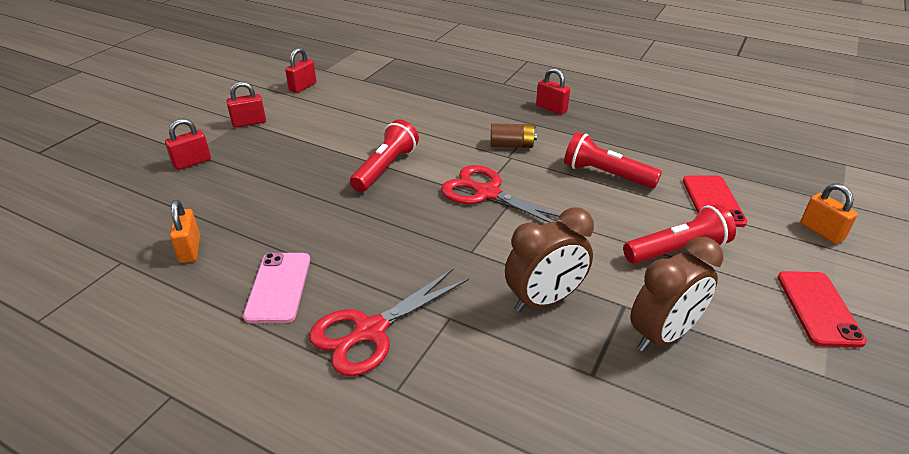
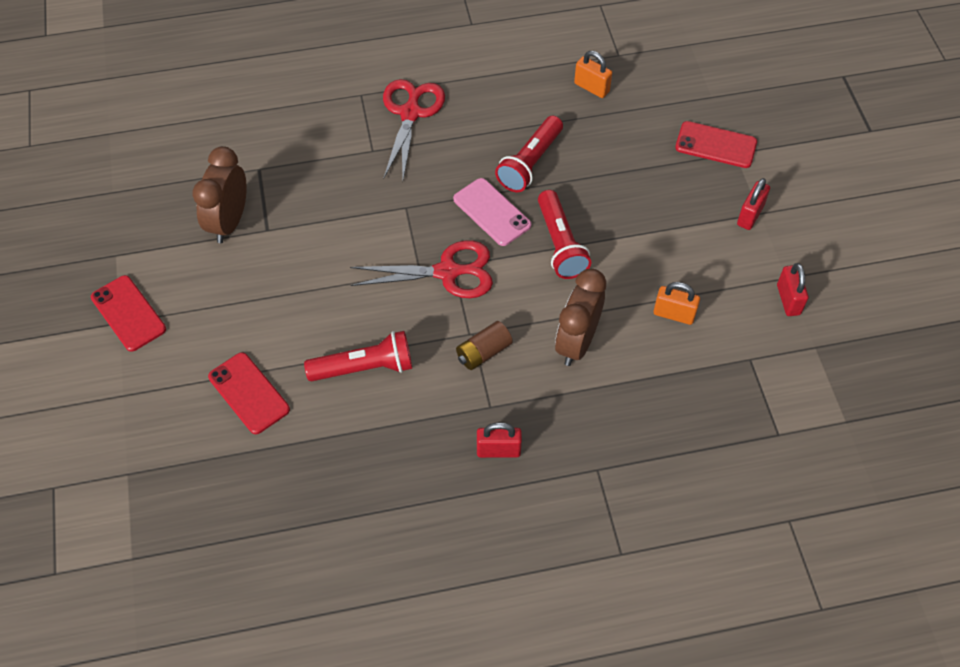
camera: 140 degrees right, 20 degrees up
red padlock [165,119,211,170] -> red phone [675,121,757,168]
pink phone [243,253,310,323] -> pink phone moved to [453,178,531,246]
brown clock [505,207,594,312] -> brown clock moved to [555,268,607,366]
red flashlight [623,204,736,264] -> red flashlight moved to [495,116,563,192]
orange padlock [800,183,858,244] -> orange padlock moved to [654,282,700,325]

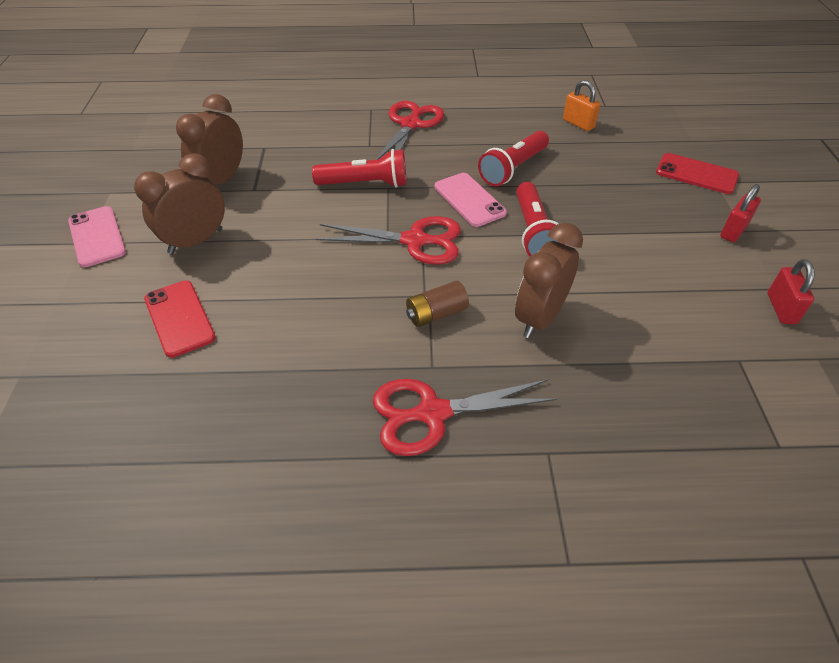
camera: 10 degrees right, 10 degrees down
red phone [91,275,166,352] -> pink phone [68,206,126,267]
red flashlight [304,331,412,382] -> red flashlight moved to [312,149,406,188]
red padlock [477,422,522,458] -> red scissors [373,379,558,456]
orange padlock [654,282,700,325] -> none
none -> brown clock [134,153,225,254]

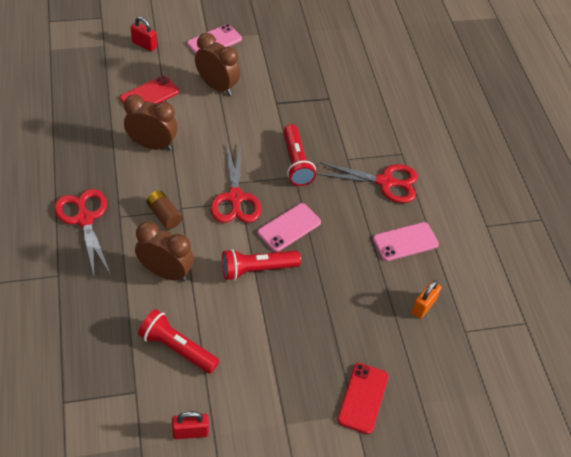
camera: 75 degrees right, 5 degrees up
brown clock [176,94,243,185] -> brown clock moved to [124,95,177,151]
red flashlight [478,131,549,186] -> red flashlight moved to [138,309,219,374]
red padlock [720,184,761,242] -> red padlock moved to [130,17,157,52]
none -> pink phone [373,222,439,261]

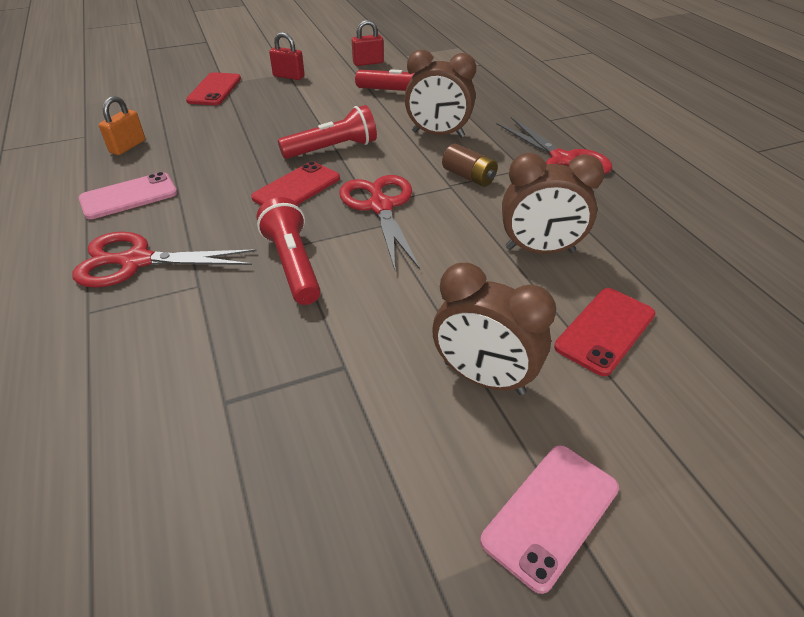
camera: 175 degrees right, 10 degrees down
red padlock [130,17,157,52] -> red padlock moved to [269,32,305,80]
pink phone [258,203,321,252] -> red phone [251,161,340,205]

